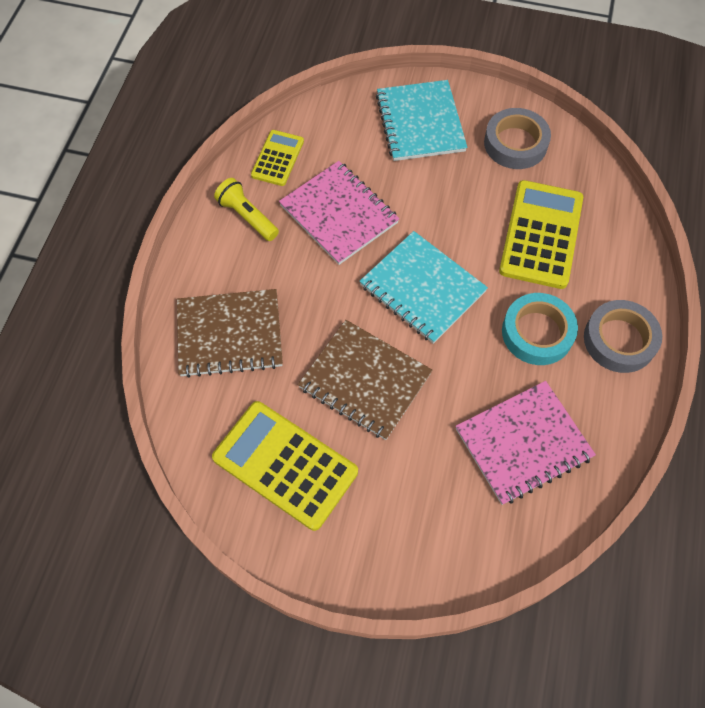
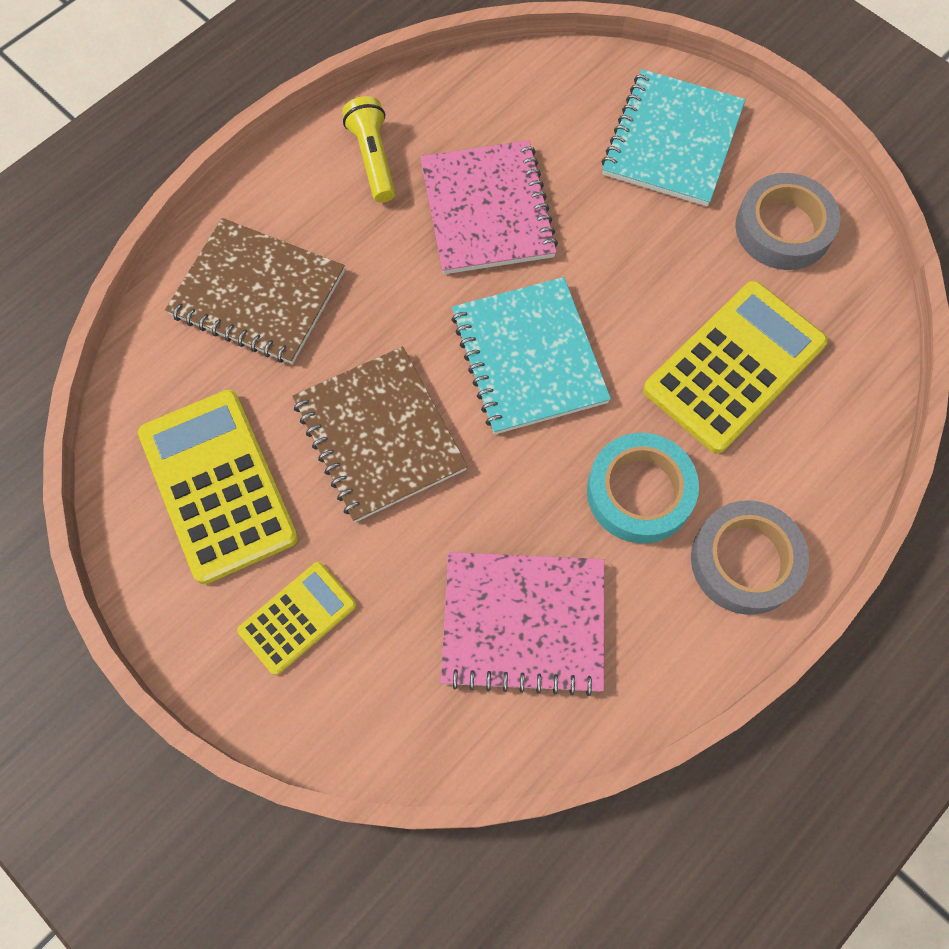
camera: 30 degrees right, 5 degrees up
yellow calculator [251,130,304,186] -> yellow calculator moved to [237,562,356,675]

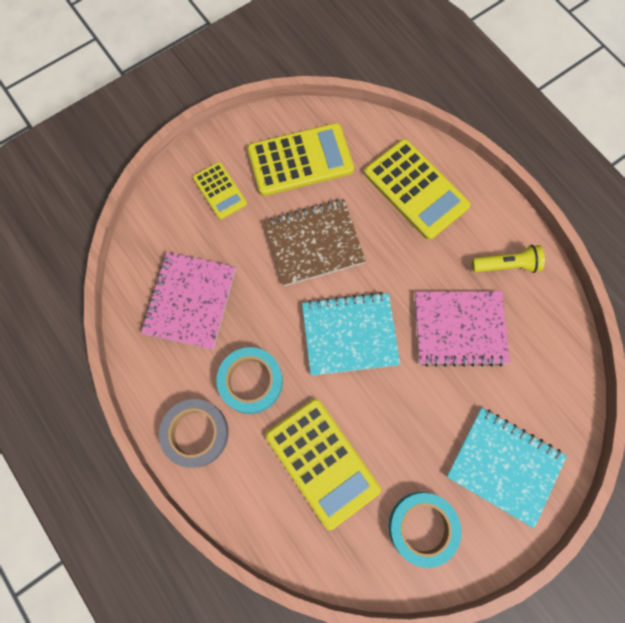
camera: 100 degrees right, 5 degrees up
brown notebook [165,218,345,364] -> yellow calculator [364,139,470,240]
grey tape [735,173,840,270] -> turquoise tape [389,492,461,568]

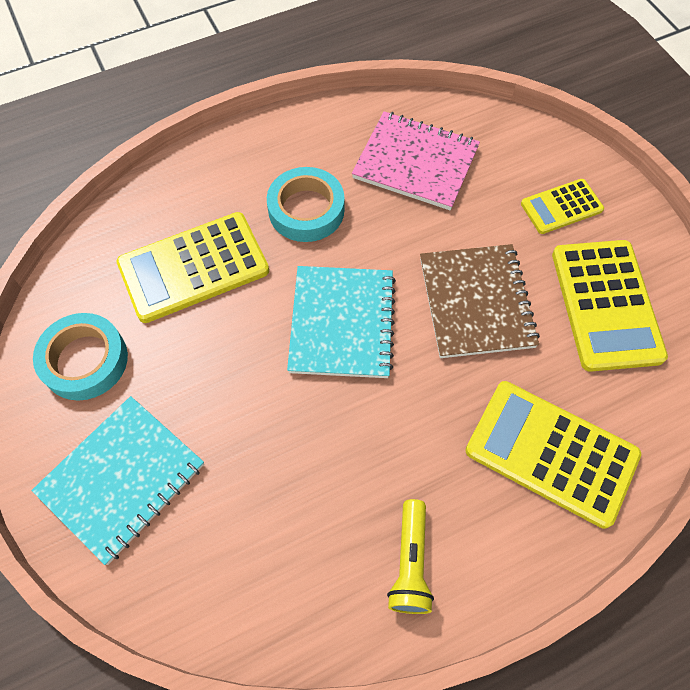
camera: 100 degrees right, 10 degrees down
grey tape [159,399,229,468] -> none
yellow calculator [364,139,470,240] -> yellow calculator turned 60 degrees clockwise [465,381,641,529]
pink notebook [415,291,510,367] -> none

